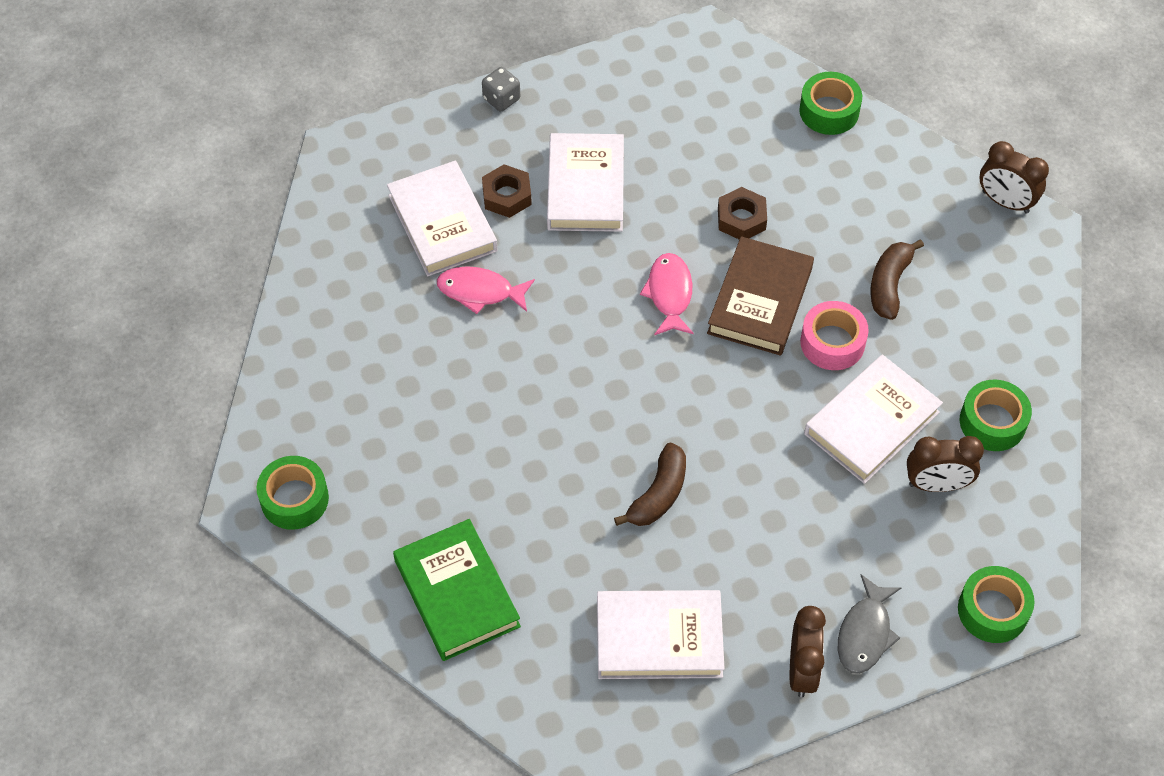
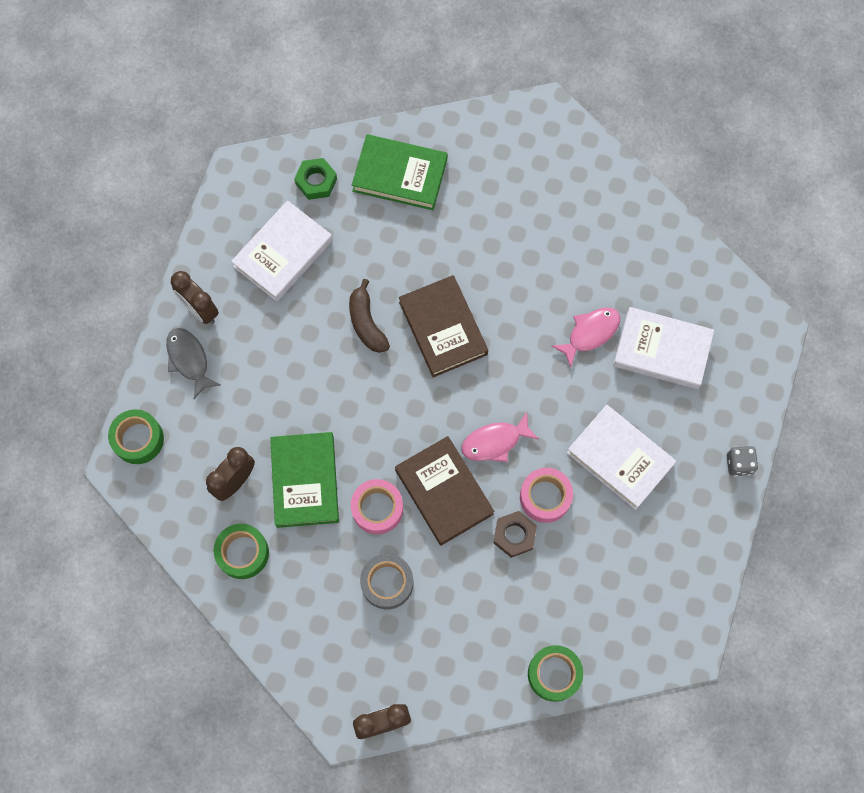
camera: 130 degrees right, 15 degrees up
green tape [257,456,329,530] -> none
brown nut [482,164,532,218] -> none
pink fish [640,253,693,335] -> pink fish turned 120 degrees clockwise [461,412,539,462]
white book [804,355,943,484] -> green book [270,432,339,528]
brown banana [870,239,924,320] -> grey tape [360,554,413,609]
none -> green nut [294,158,337,200]
none -> brown book [399,275,488,377]
none -> pink tape [520,468,573,523]

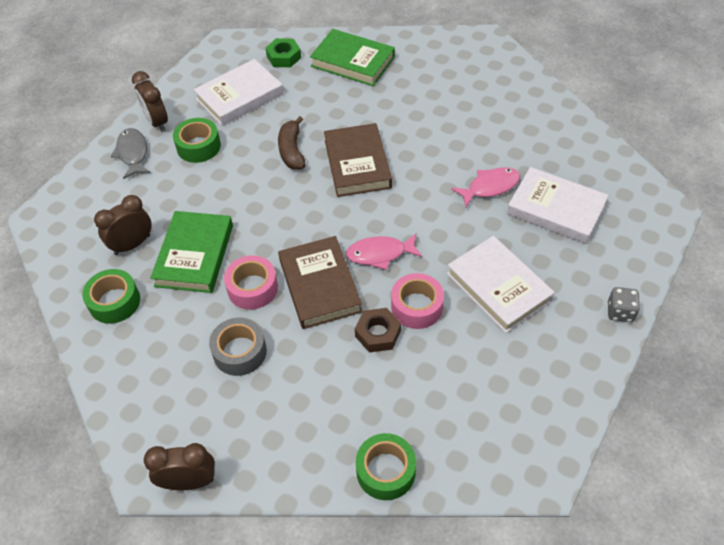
camera: 15 degrees right, 20 degrees down
green tape [108,409,164,464] -> green tape moved to [173,118,221,163]

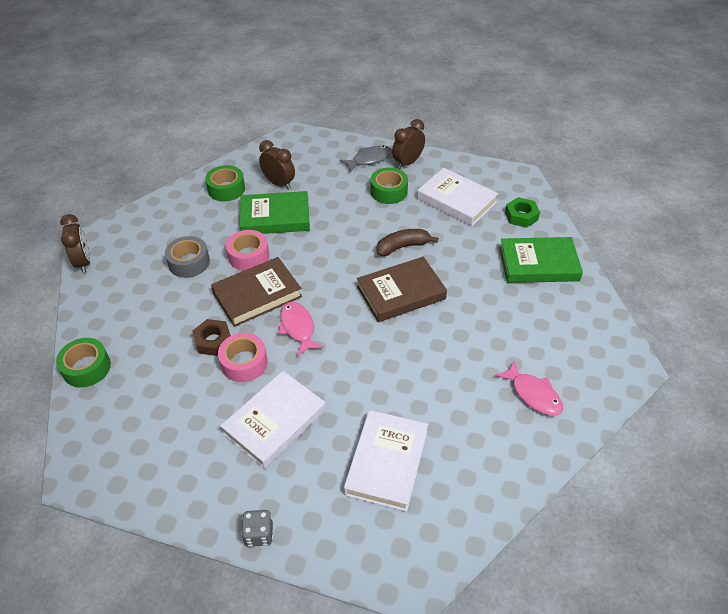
camera: 75 degrees right, 5 degrees down
green book [310,29,395,86] -> green book turned 75 degrees clockwise [499,237,583,283]
pink fish [451,167,520,207] -> pink fish moved to [495,360,563,416]

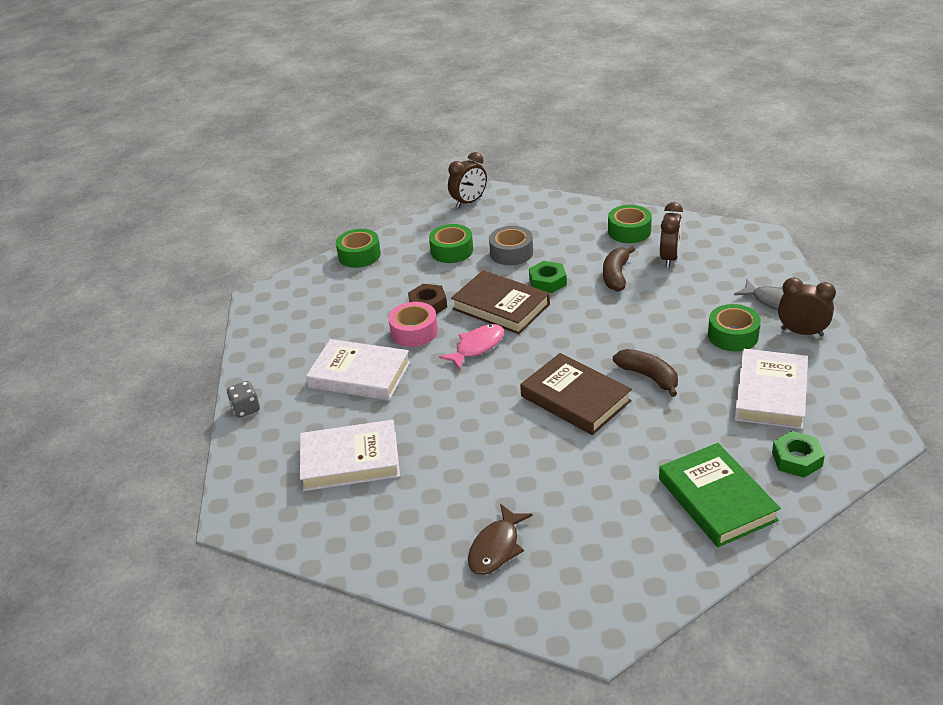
camera: 70 degrees right, 10 degrees down
pink tape [226,230,269,271] -> green nut [529,261,567,293]
green book [239,191,310,234] -> brown banana [603,246,635,292]
pink fish [495,360,563,416] -> brown fish [468,504,533,575]
none -> green tape [429,224,473,263]

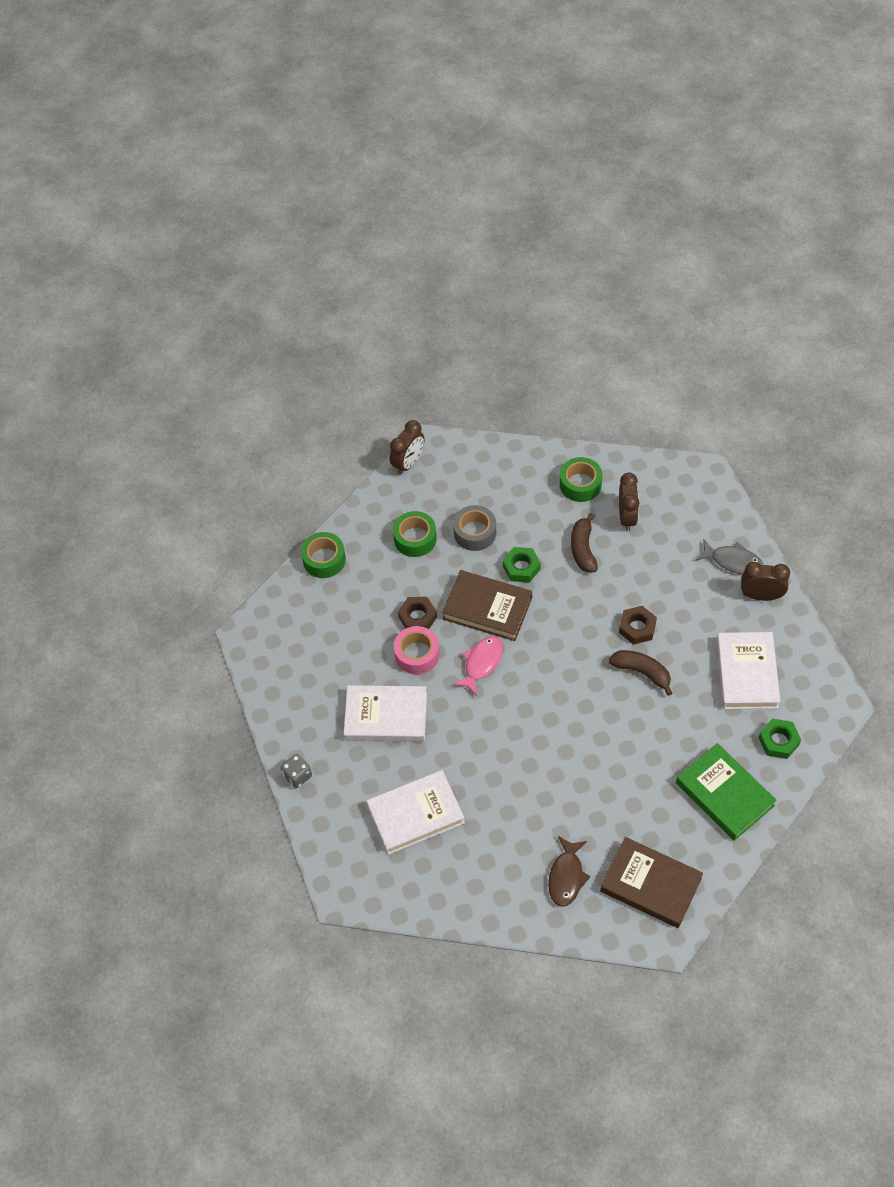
camera: 15 degrees left, 20 degrees up
brown book [520,353,632,435] -> brown book moved to [600,837,703,928]
green tape [708,304,761,351] -> none
none -> brown nut [619,606,657,645]

